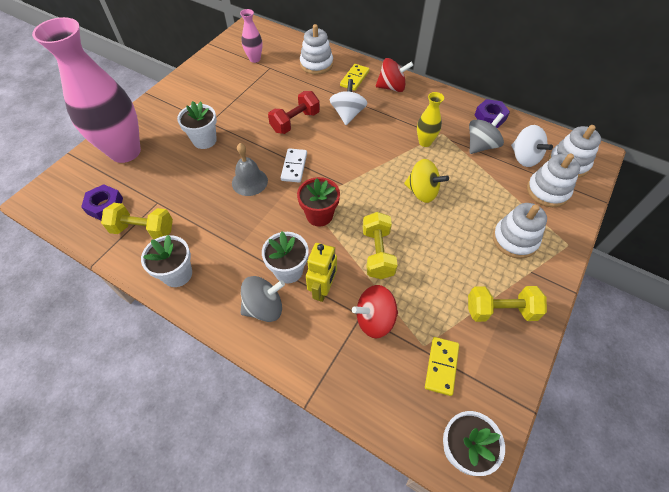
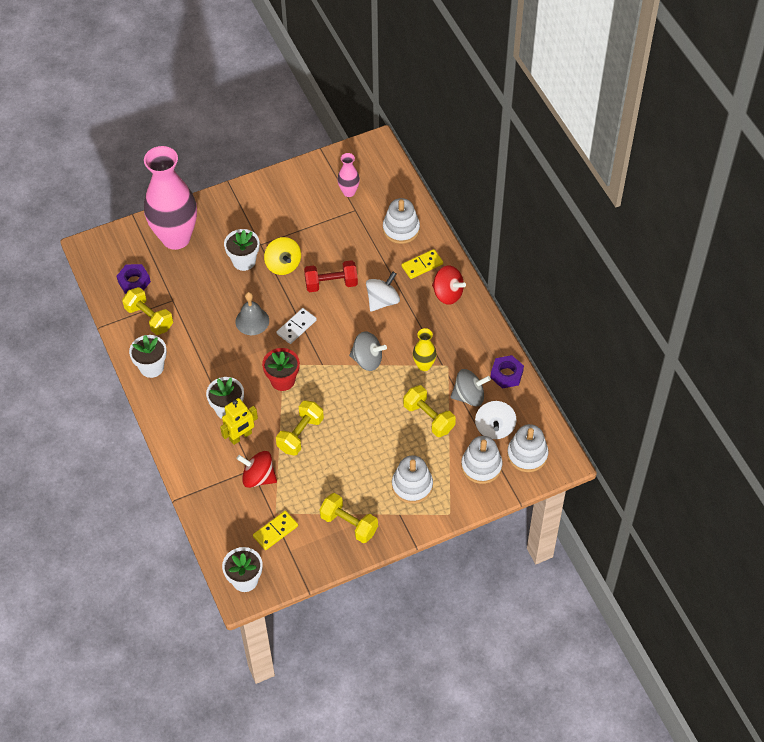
camera: 35 degrees right, 0 degrees up
grey spinning top [241,276,285,322] -> grey spinning top moved to [349,331,387,371]
yellow spinning top [404,159,449,203] -> yellow spinning top moved to [264,237,301,275]
none -> yellow dumbbell [403,385,456,437]

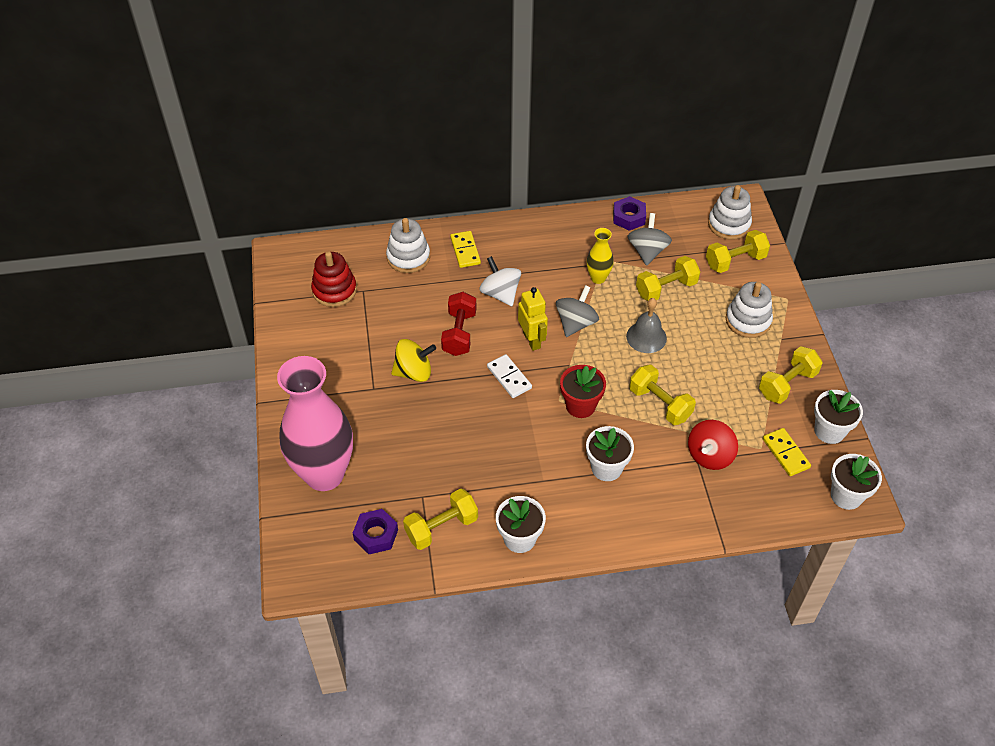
camera: 75 degrees left, 5 degrees down
yellow robot [220,398,258,445] -> yellow robot moved to [518,287,548,351]
white flower pot [224,229,259,271] -> white flower pot moved to [814,390,863,444]
grey bell [236,292,269,335] -> grey bell moved to [626,298,667,353]
pink vase [337,153,360,197] -> red stacking toy [311,251,357,307]
red spinning top [432,265,466,305] -> none
white stacking toy [461,436,503,484] -> yellow dumbbell [706,230,770,273]
white spinning top [475,401,517,439] -> none

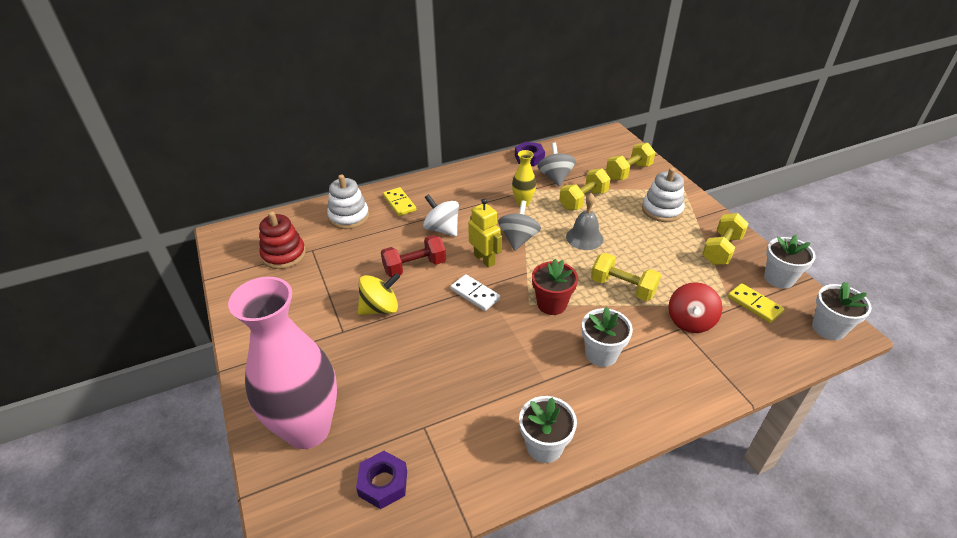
camera: 15 degrees left, 10 degrees down
yellow dumbbell [403,488,478,550] -> none
red dumbbell [441,292,477,356] -> red dumbbell turned 75 degrees clockwise [381,235,446,277]
white stacking toy [708,185,752,240] -> none

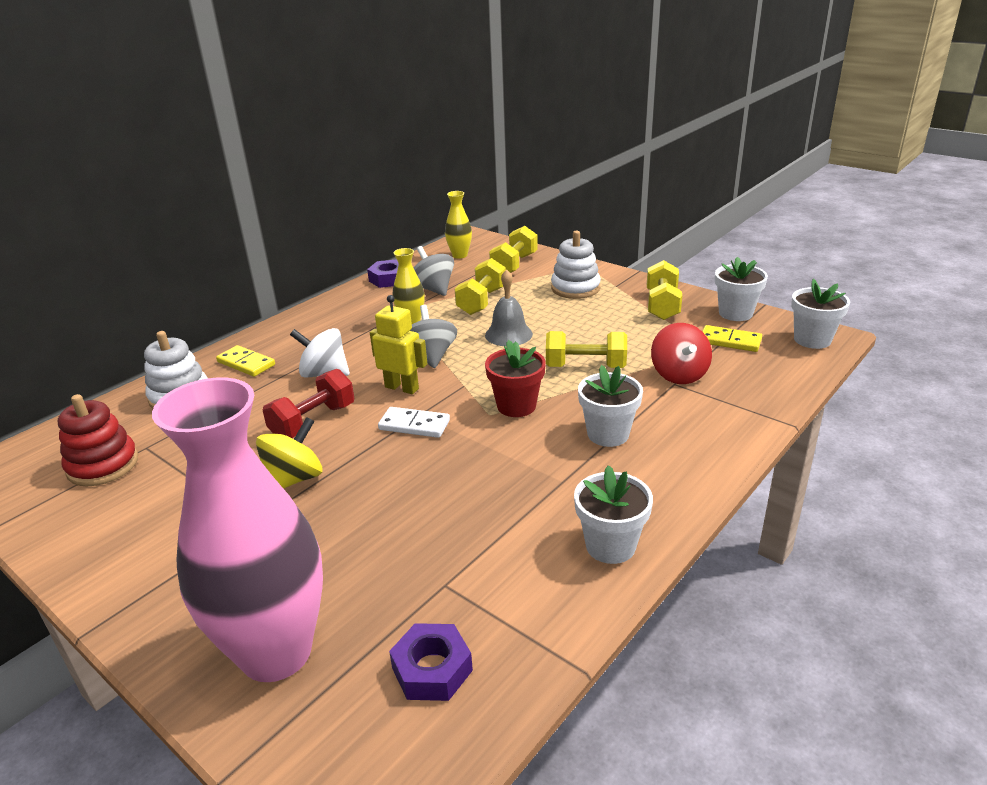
camera: 25 degrees left, 10 degrees down
none -> yellow vase [445,191,472,259]

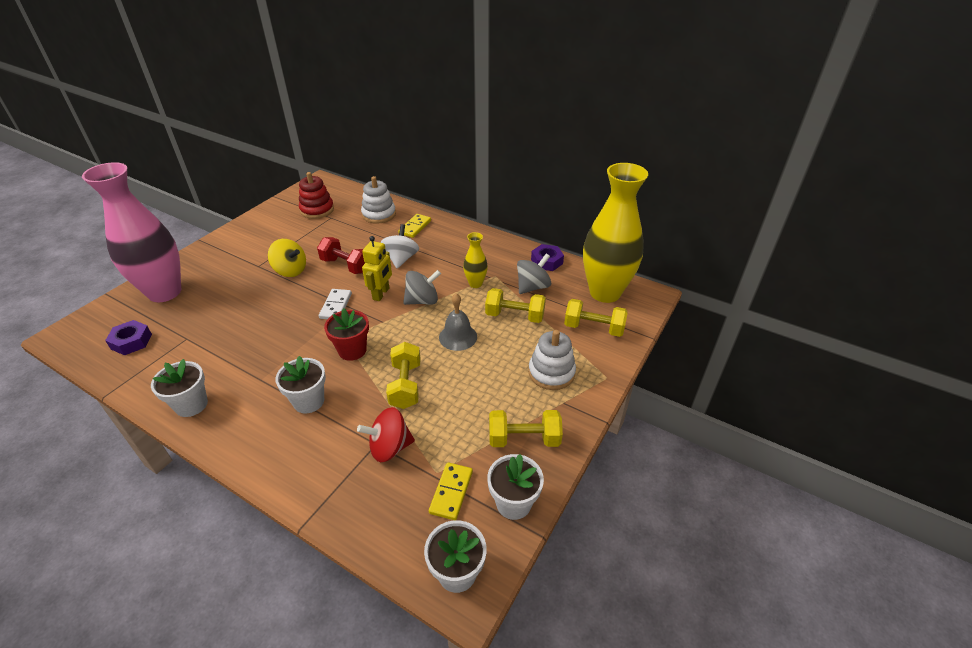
camera: 80 degrees right, 10 degrees up
yellow vase [445,191,472,259] -> yellow vase [583,163,648,303], size x2.29

